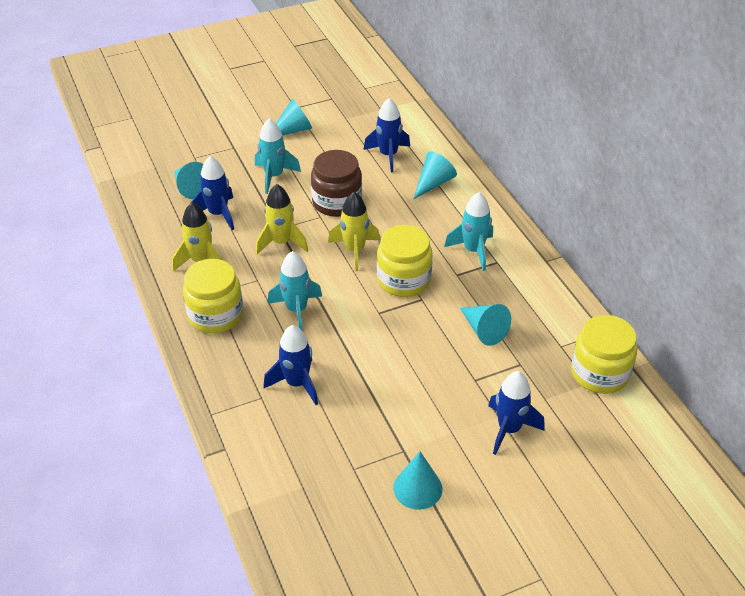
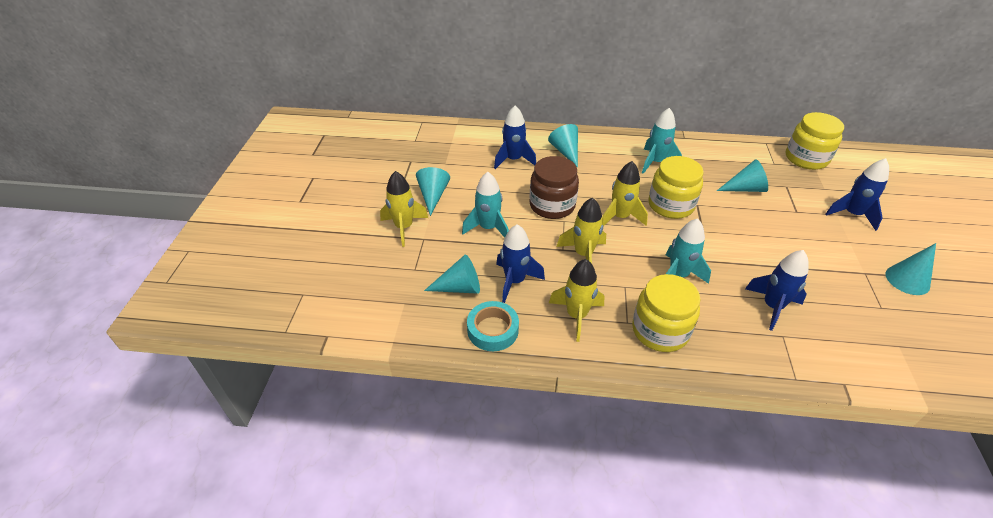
camera: 60 degrees left, 0 degrees up
none -> yellow rocket [380,171,428,247]
none -> turquoise tape [467,301,519,351]

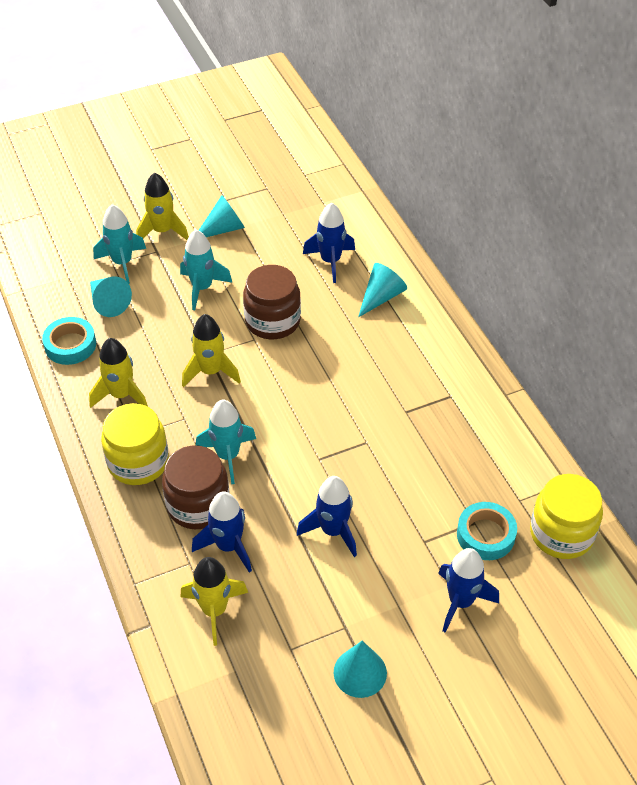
camera: 60 degrees right, 5 degrees up
blue rocket [496,224,545,303] -> blue rocket moved to [297,476,357,557]
yellow rocket [602,161,648,226] -> yellow rocket moved to [180,557,248,646]
turquoise rocket [642,108,682,174] -> turquoise rocket moved to [93,204,146,284]
yellow jar [648,156,704,219] -> none
turquoise cone [717,159,768,192] -> none
none -> brown jar [162,445,230,529]
none -> turquoise tape [457,502,517,560]

